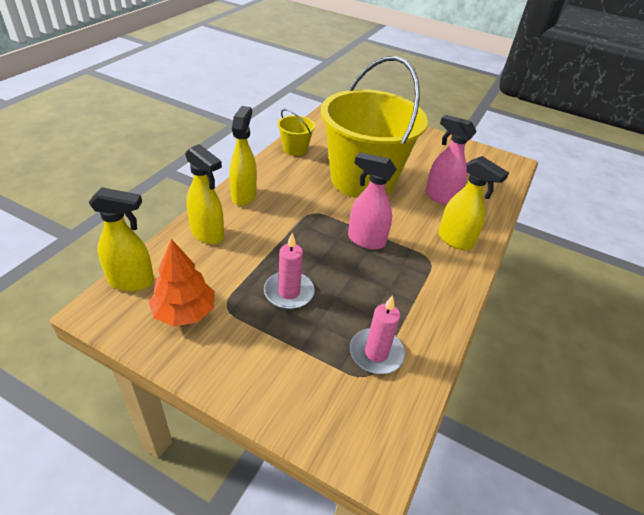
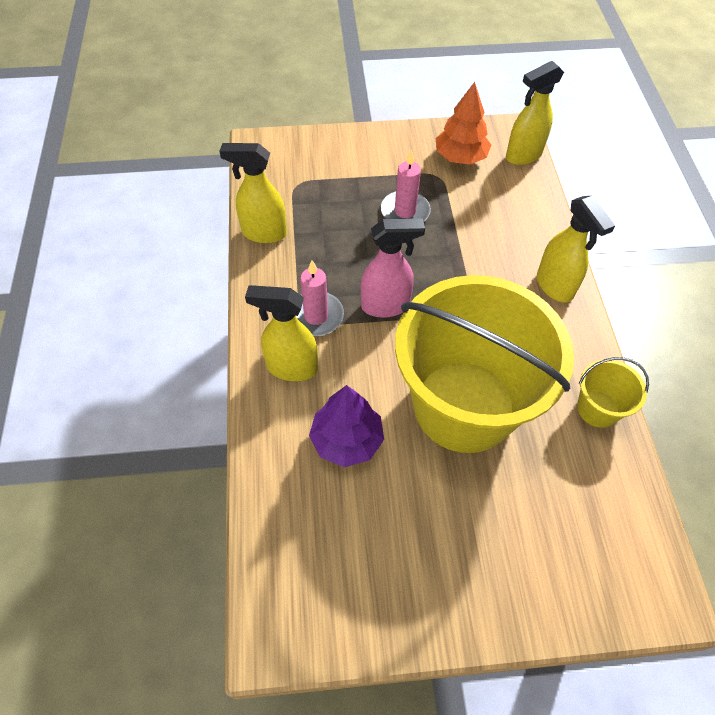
camera: 150 degrees right, 15 degrees up
yellow spray bottle [185,144,224,244] -> yellow spray bottle moved to [219,143,287,243]
pink candle [350,295,405,374] -> pink candle moved to [296,260,344,336]
pink spray bottle [425,115,477,205] -> purple tree [309,385,384,467]

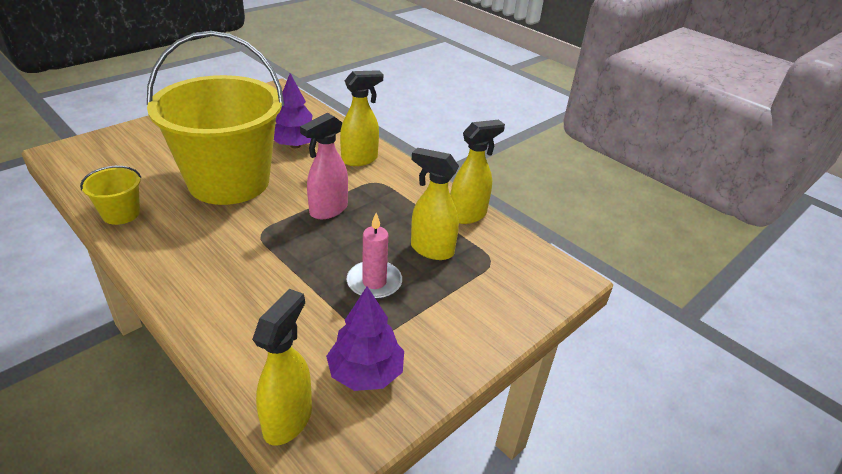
camera: 140 degrees right, 20 degrees down
pink candle [296,260,344,336] -> none
orange tree [436,82,491,165] -> purple tree [326,286,404,391]
yellow spray bottle [537,195,615,303] -> yellow spray bottle moved to [411,148,459,260]

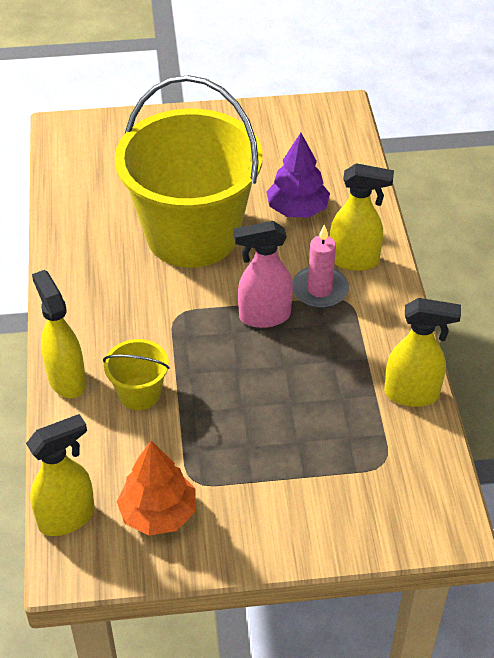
camera: 40 degrees right, 10 degrees up
yellow bucket [80,166,141,225] -> yellow bucket moved to [103,339,170,410]
purple tree [326,286,404,391] -> orange tree [116,441,195,536]
pink candle [347,213,402,300] -> pink candle moved to [292,224,349,308]
yellow spray bottle [411,148,459,260] -> yellow spray bottle moved to [32,270,86,398]

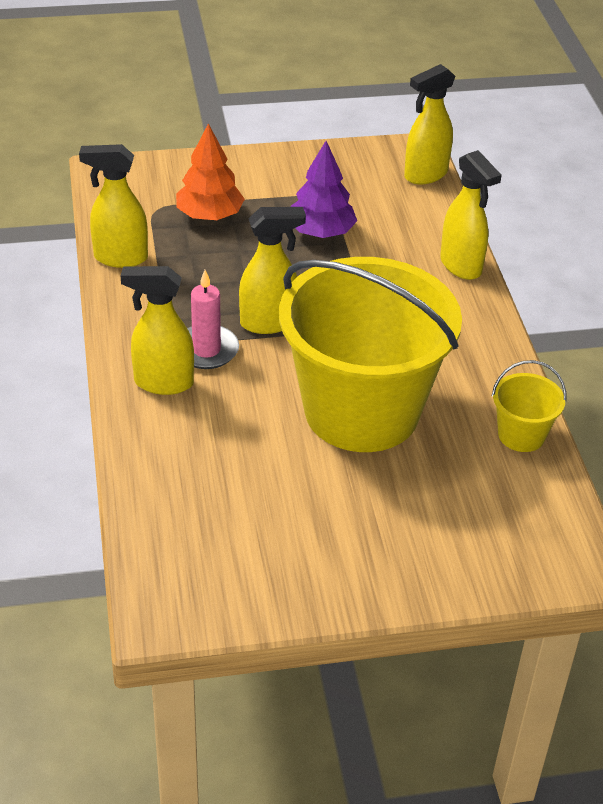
camera: 175 degrees right, 5 degrees down
yellow bucket [103,339,170,410] -> yellow bucket moved to [492,360,566,452]
orange tree [116,441,195,536] -> orange tree moved to [176,123,245,220]
pink spray bottle [234,221,293,328] -> yellow spray bottle [239,207,306,334]
purple tree [266,133,330,218] -> purple tree moved to [291,141,357,238]

